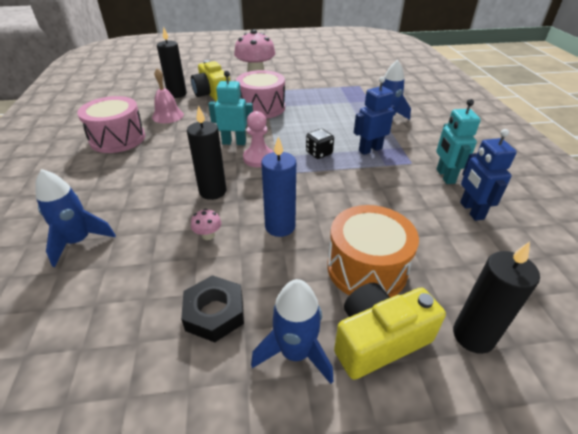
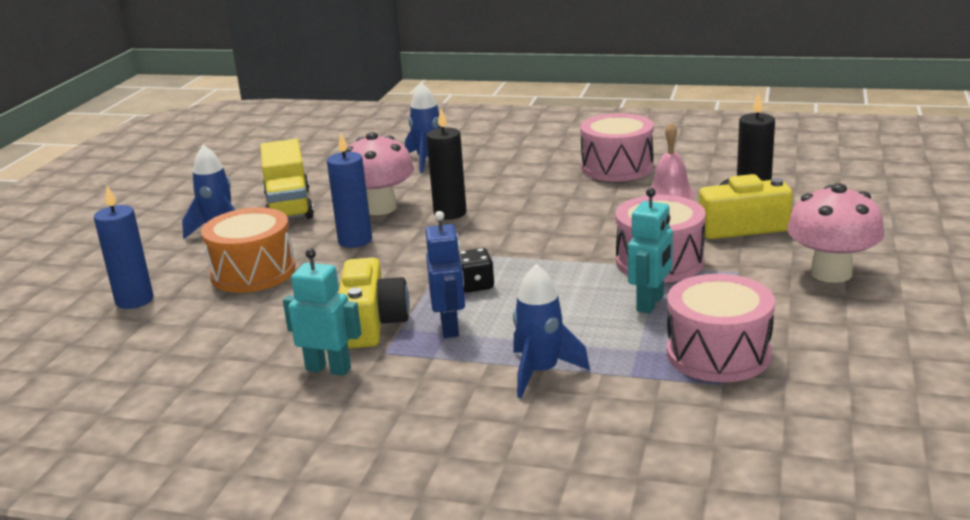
camera: 115 degrees right, 15 degrees down
black nut [181,275,244,342] -> yellow truck [260,139,314,219]
pink mushroom [191,209,221,240] -> pink mushroom [345,132,414,215], size x2.46
turquoise robot [208,71,253,145] -> turquoise robot moved to [628,188,673,314]
pink pawn [243,111,273,167] -> none
yellow camera [334,283,446,380] -> yellow camera moved to [339,258,410,348]
black candle [453,241,540,354] -> blue candle [94,186,153,309]
blue robot [460,129,517,221] -> none
none -> pink drum [667,274,775,382]

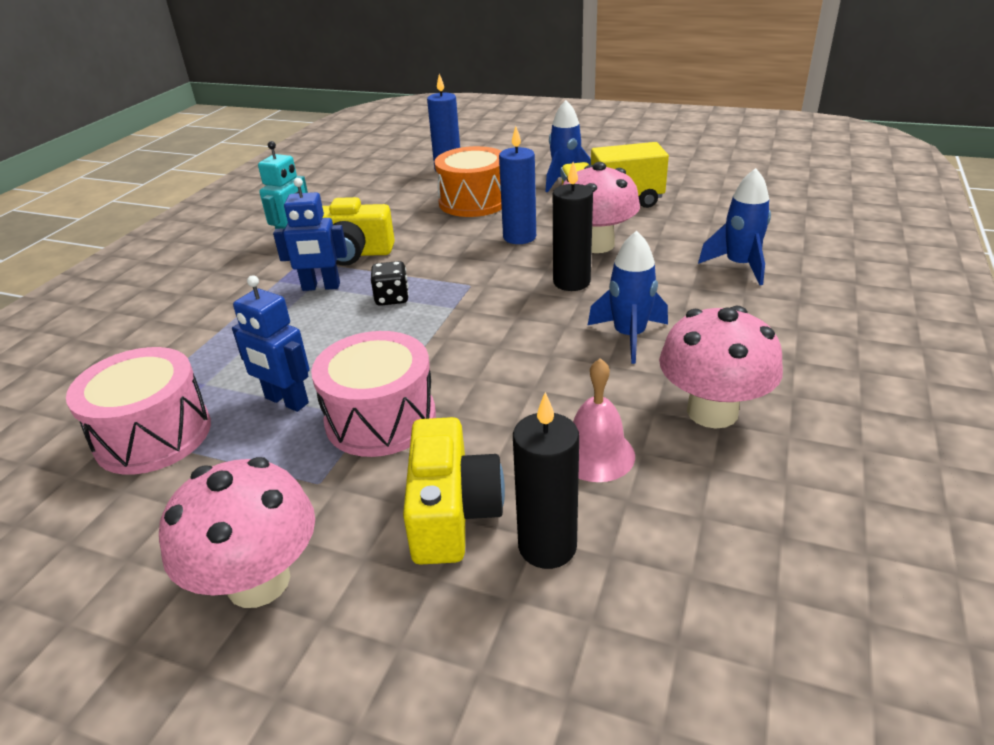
camera: 95 degrees right, 10 degrees up
blue rocket [513,264,590,398] -> blue rocket moved to [588,231,668,364]
pink drum [580,113,654,182] -> pink mushroom [659,305,783,429]
turquoise robot [628,188,673,314] -> blue robot [232,275,309,412]

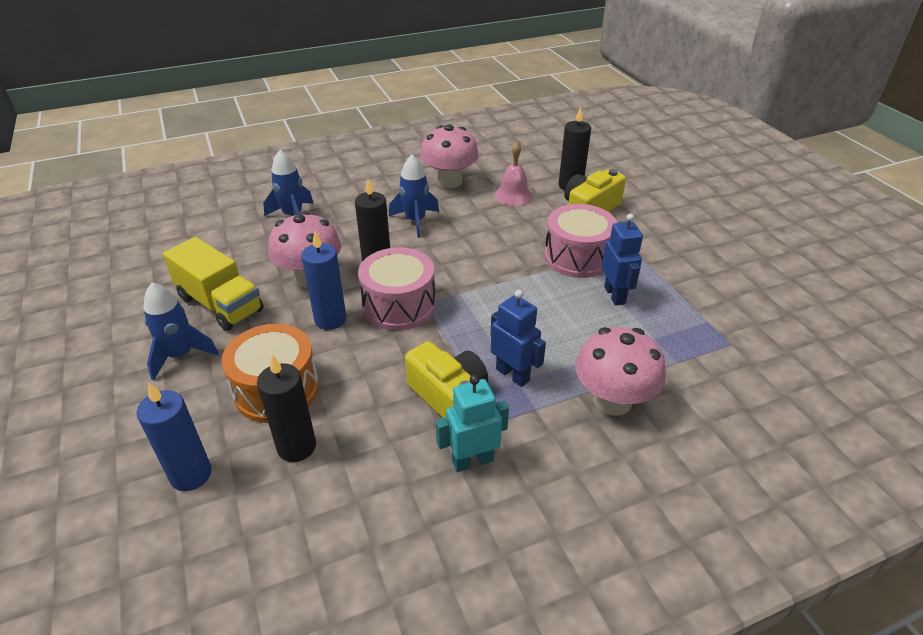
camera: 135 degrees left, 5 degrees up
pink drum [66,347,211,474] -> pink drum moved to [358,247,436,330]
pink mushroom [159,457,315,608] -> pink mushroom moved to [575,327,666,416]
black dice [371,261,409,306] -> none
none -> black candle [257,355,316,462]

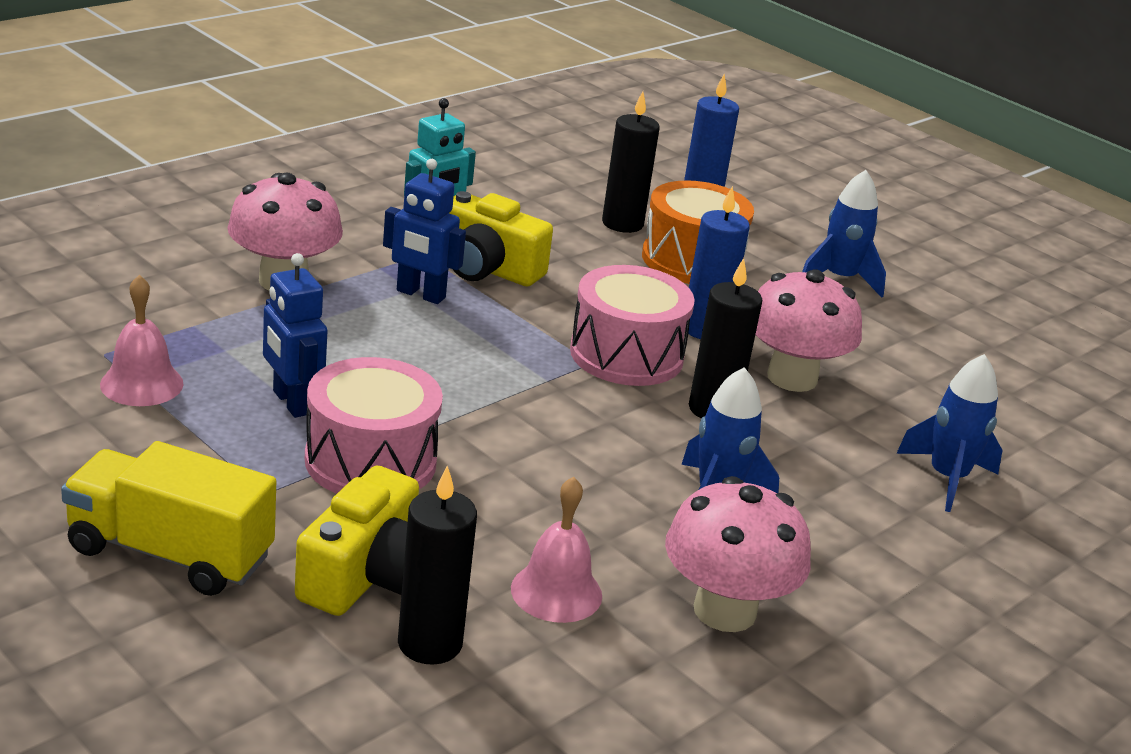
camera: 155 degrees right, 10 degrees down
yellow truck [163,237,264,331] -> yellow truck moved to [61,441,276,596]
none -> pink bell [100,275,184,406]

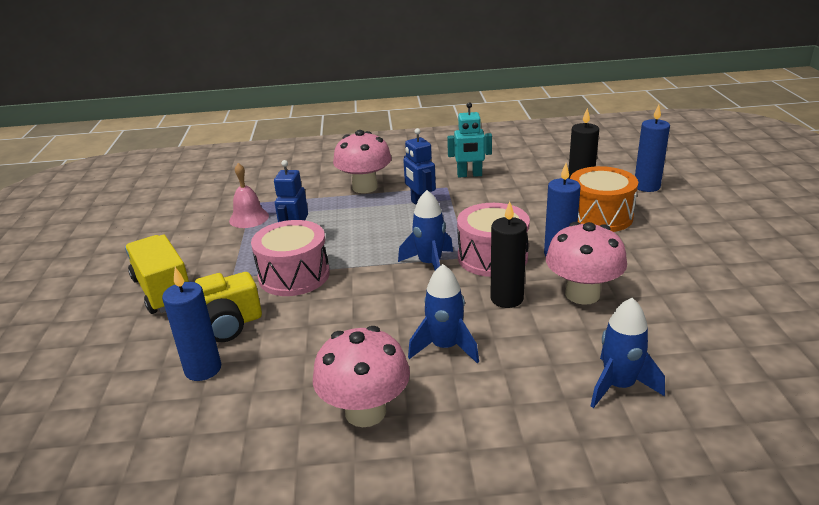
camera: 45 degrees right, 0 degrees up
black candle [398,465,477,665] -> blue candle [162,267,221,381]
yellow camera [449,191,553,286] -> none
pink bell [511,477,602,623] -> none
blue rocket [802,170,886,298] -> blue rocket moved to [398,190,453,270]

